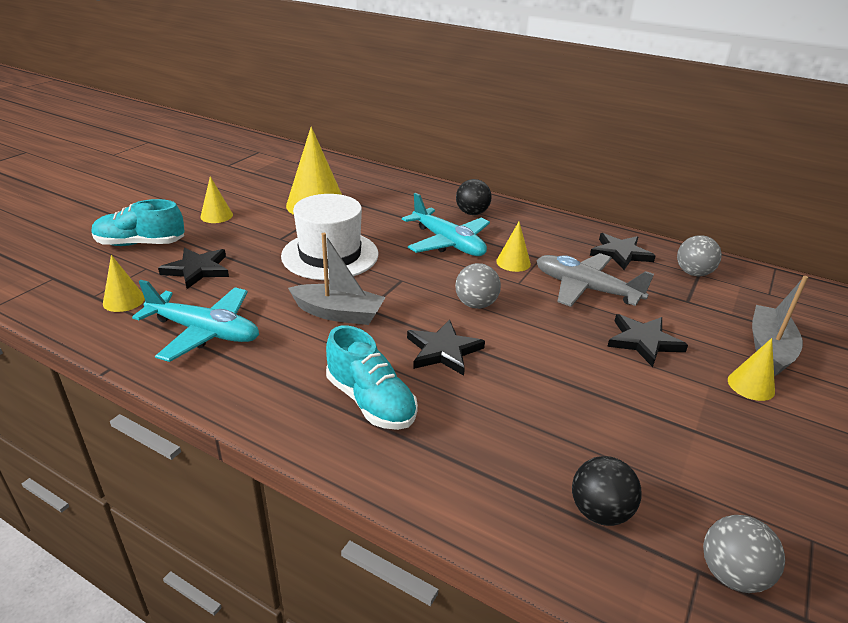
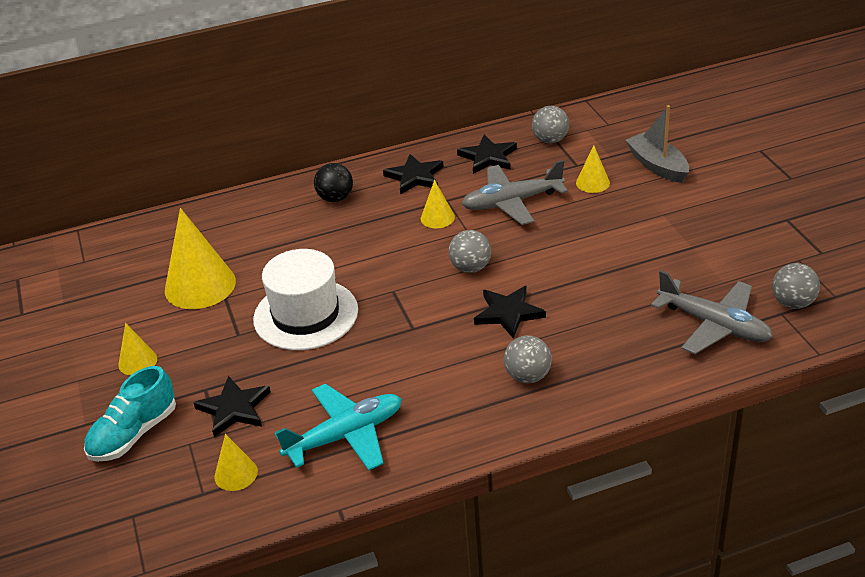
camera: 45 degrees left, 5 degrees up
grey boat [288,233,386,325] -> none
turquoise shoe [326,326,418,430] -> grey ball [504,335,552,383]
turquoise plane [402,193,490,256] -> none
black ball [572,456,641,526] -> grey plane [651,270,773,354]
black star [607,314,688,367] -> black star moved to [383,154,444,195]
yellow cone [728,338,775,401] -> yellow cone moved to [576,145,610,193]

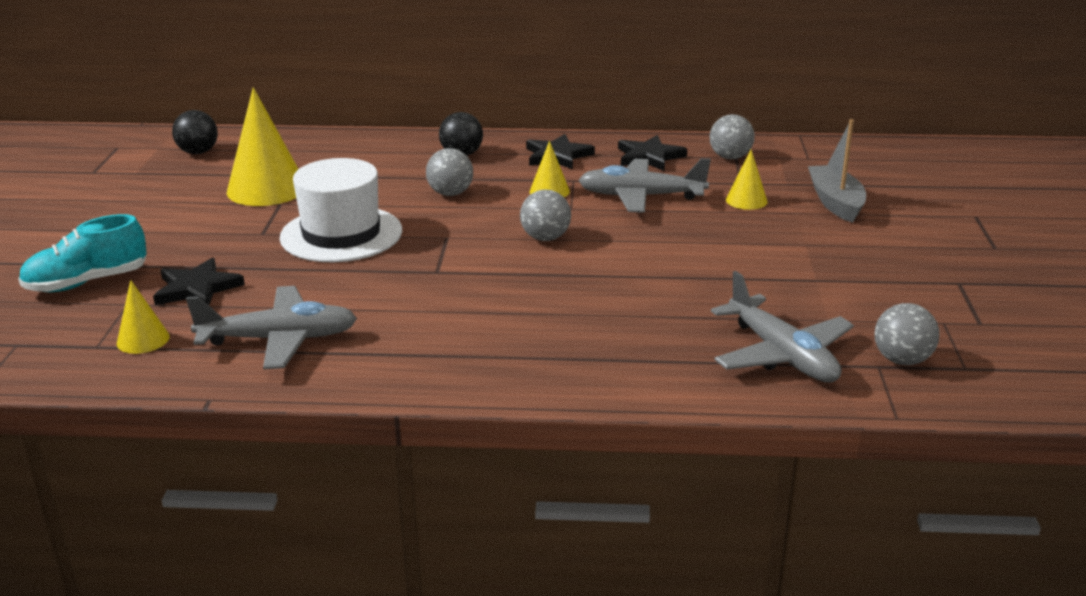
camera: 20 degrees right, 10 degrees down
yellow cone [118,323,157,375] -> none
turquoise plane [275,384,402,471] -> grey plane [186,286,357,370]
black star [474,286,546,338] -> none
grey ball [504,335,552,383] -> grey ball moved to [426,148,473,196]
none -> black ball [172,110,218,154]

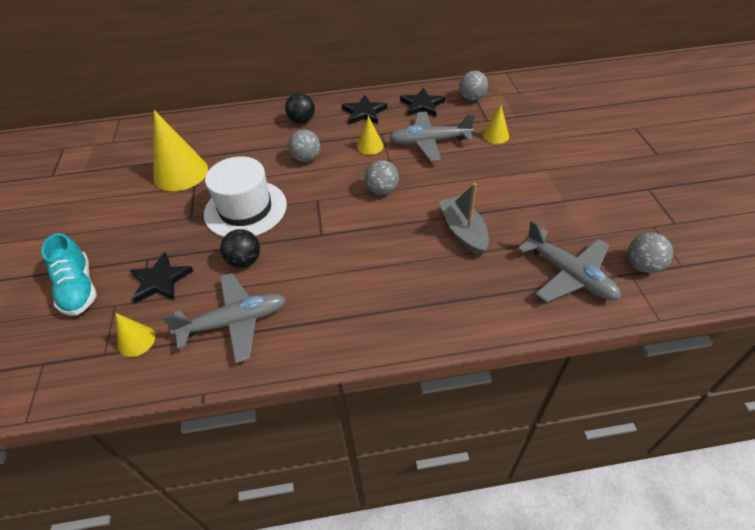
camera: 10 degrees left, 20 degrees up
turquoise shoe [18,214,147,292] -> turquoise shoe turned 75 degrees counterclockwise [41,233,97,316]
black ball [172,110,218,154] -> black ball moved to [220,229,260,268]
grey boat [808,119,866,223] -> grey boat moved to [439,183,489,256]

